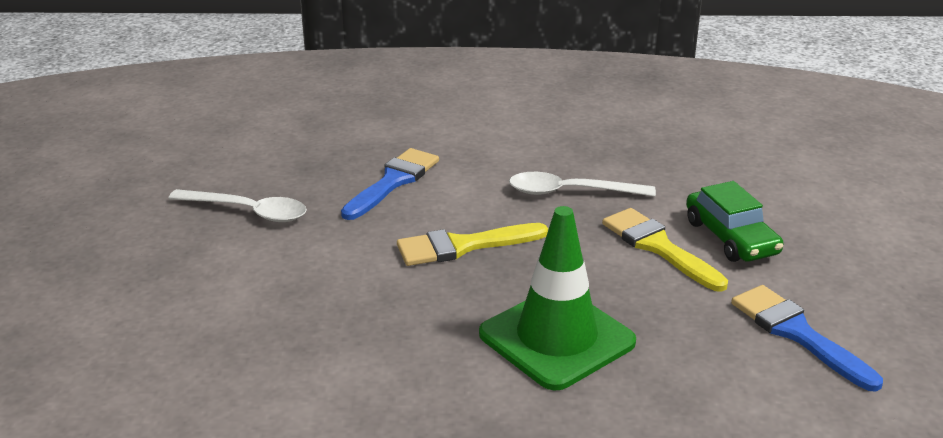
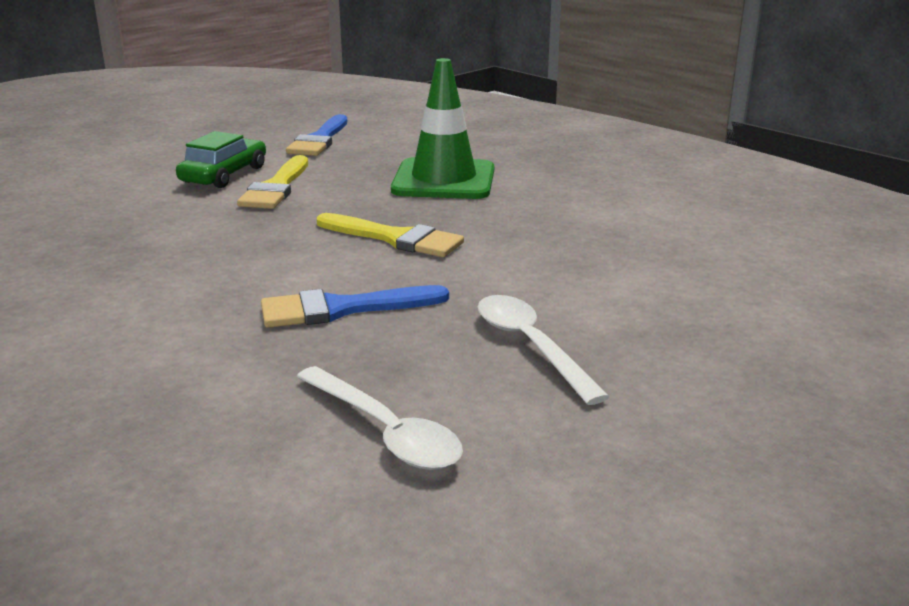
camera: 135 degrees left, 5 degrees down
white spoon [509,172,656,197] -> white spoon moved to [296,366,463,470]

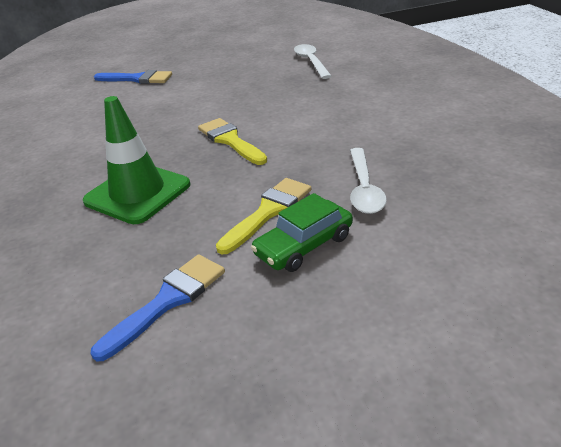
camera: 150 degrees left, 10 degrees up
blue brush [261,285,449,328] -> blue brush moved to [94,70,172,84]
white spoon [478,295,610,405] -> white spoon moved to [350,148,387,214]

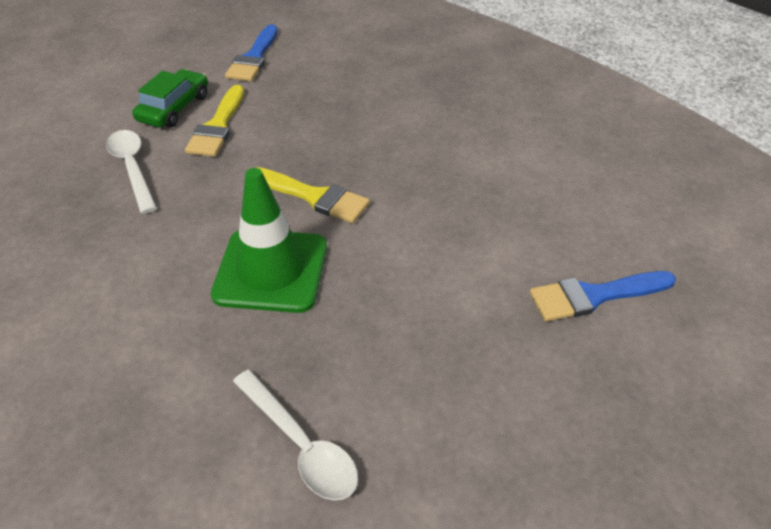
camera: 150 degrees right, 10 degrees up
green traffic cone [83,96,190,224] -> green traffic cone moved to [211,168,327,313]

